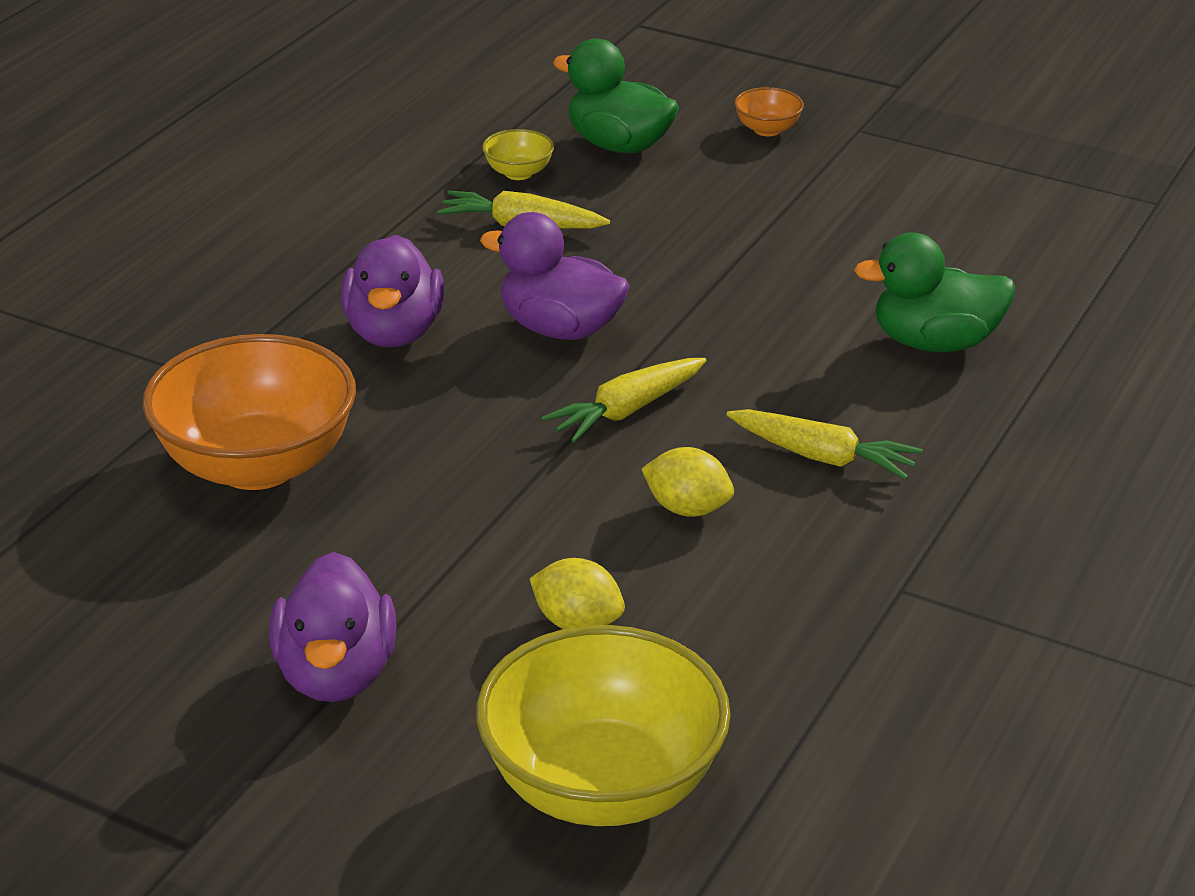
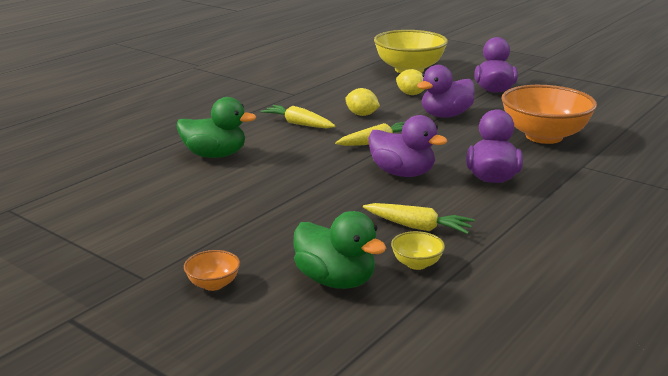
camera: 170 degrees left, 10 degrees down
none -> purple duck [417,65,475,117]

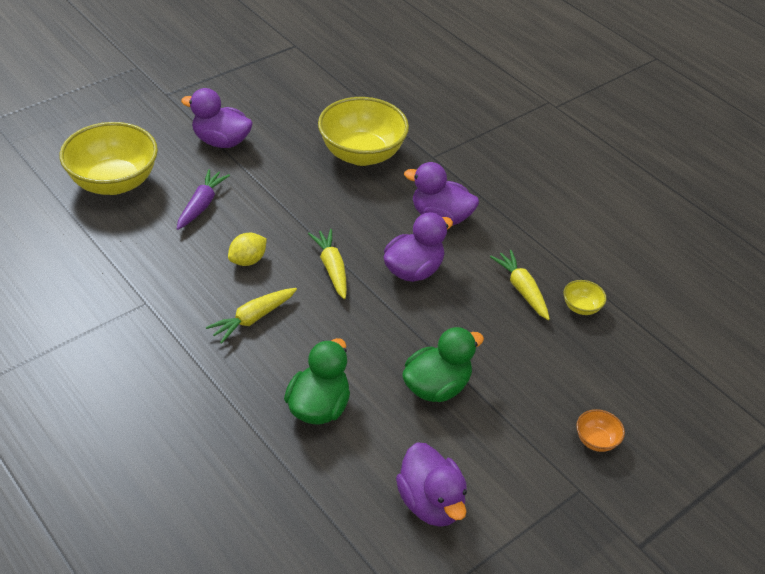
camera: 80 degrees left, 20 degrees up
green duck [293,211,386,289] -> green duck moved to [402,327,484,402]
yellow carrot [363,203,475,234] -> yellow carrot turned 60 degrees counterclockwise [490,250,550,320]
yellow lemon [396,69,425,95] -> purple carrot [177,169,230,230]
purple duck [417,65,475,117] -> purple duck moved to [396,442,467,527]
orange bowl [501,85,597,144] -> yellow bowl [318,97,409,166]

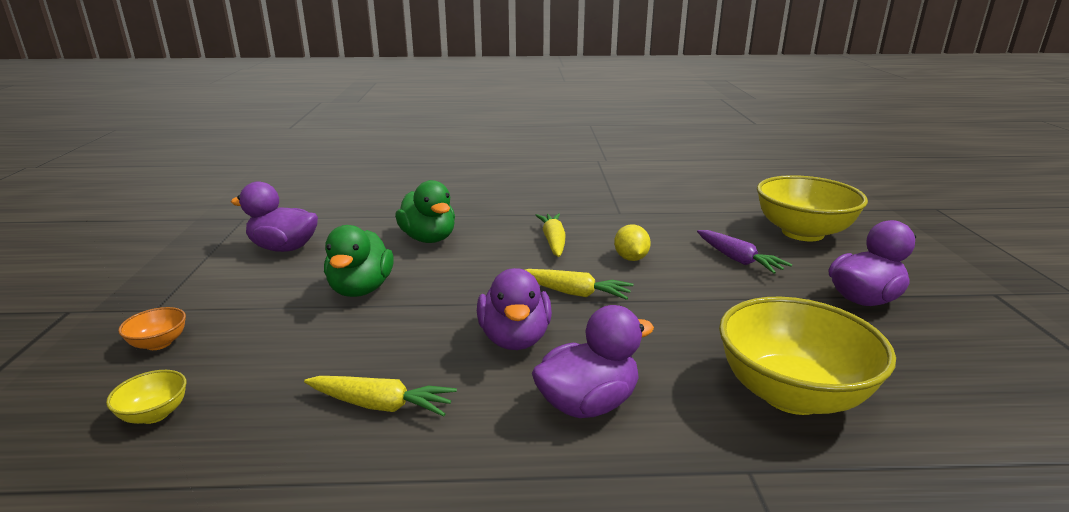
camera: 130 degrees right, 20 degrees down
yellow bowl [563,280,607,315] -> yellow bowl moved to [106,370,186,424]

